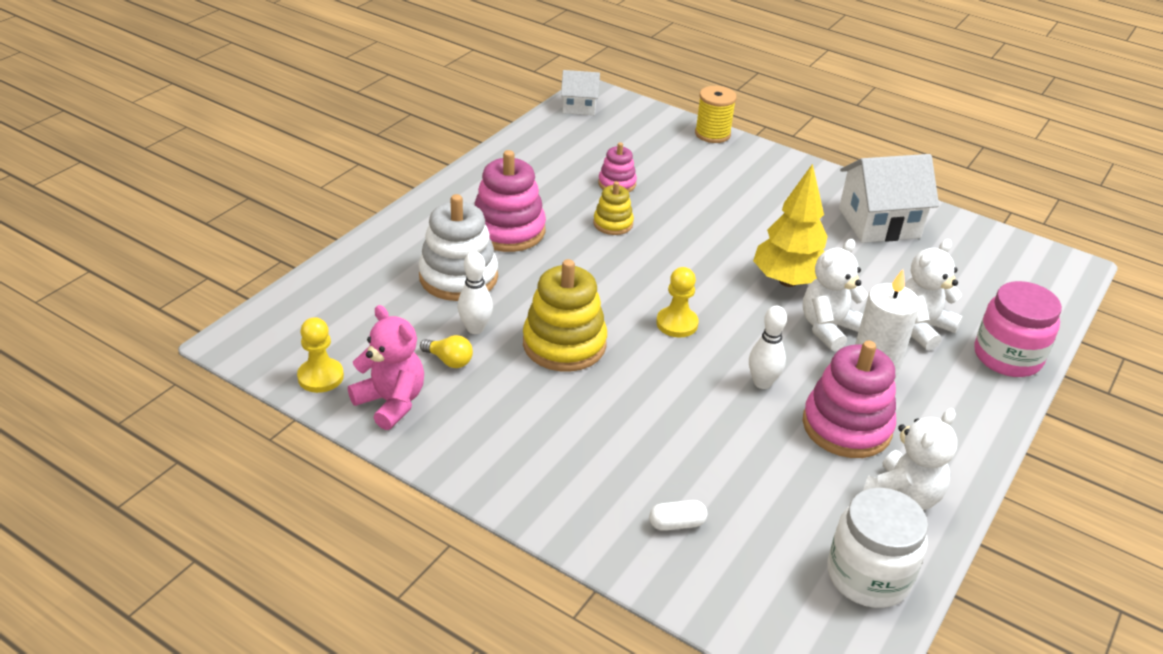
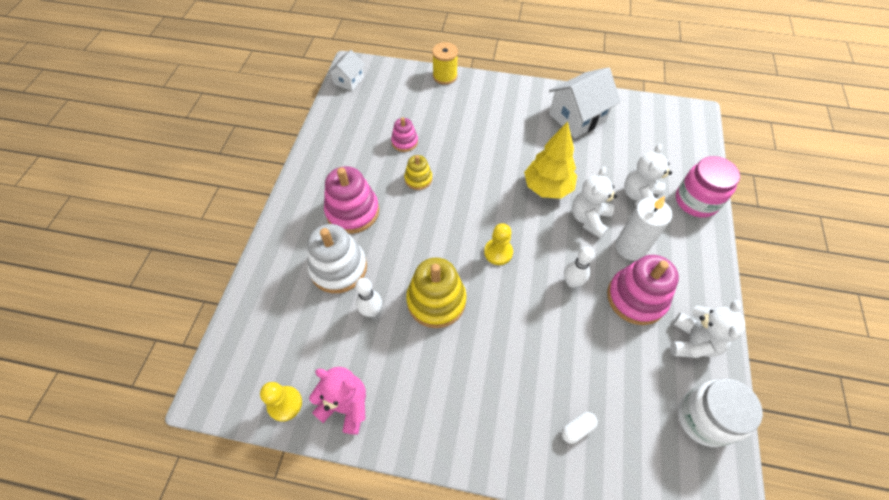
camera: 20 degrees left, 20 degrees up
yellow light bulb [420,335,473,368] -> none
white house [561,70,600,115] -> white house turned 45 degrees counterclockwise [328,50,365,91]

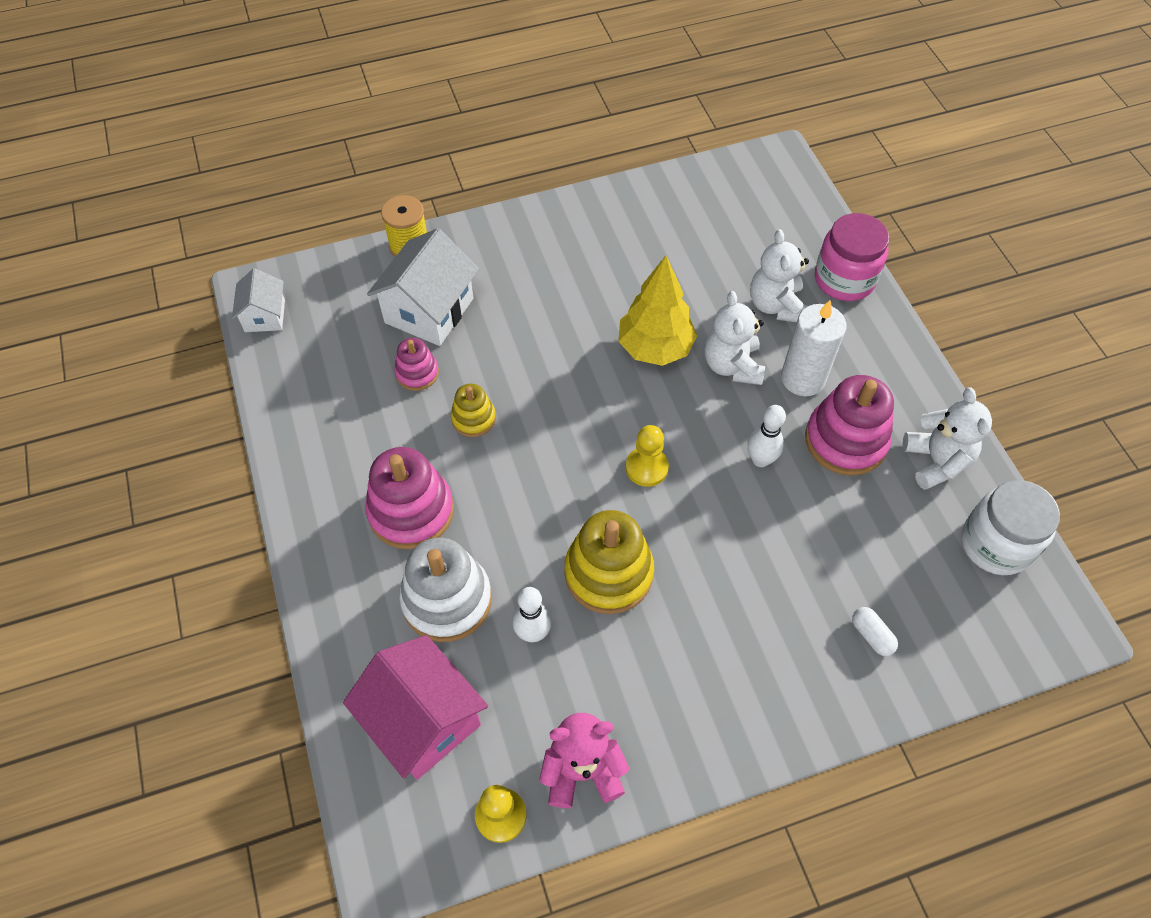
camera: 30 degrees left, 0 degrees up
white house [549,67,621,138] -> white house moved to [367,228,479,346]
white capsule [562,412,598,444] -> white capsule turned 60 degrees counterclockwise [852,607,898,656]
none -> pink house [343,635,488,780]

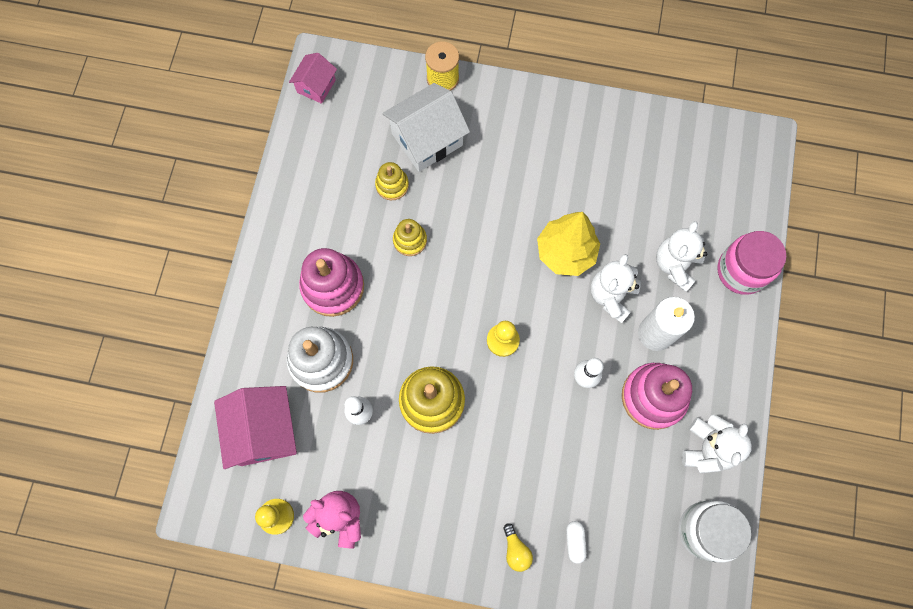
camera: 30 degrees right, 15 degrees up
white house [232,268,285,332] -> pink house [289,53,337,104]
pink stacking toy [394,338,439,391] -> yellow stacking toy [375,162,409,200]
none -> yellow light bulb [503,523,533,572]

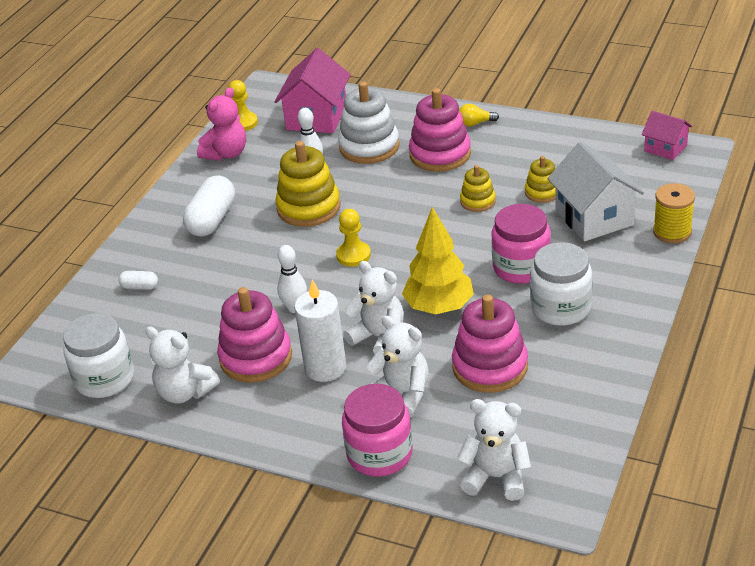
camera: 105 degrees right, 35 degrees down
pink house [214,386,297,469] -> pink house turned 75 degrees counterclockwise [274,48,351,133]
yellow light bulb [503,523,533,572] -> yellow light bulb moved to [459,104,499,127]
none -> white capsule [183,176,235,237]
none -> pink stacking toy [452,295,528,393]
none -> white teddy bear [457,399,531,501]
none -> pink jar [491,204,551,284]
none -> white jar [530,242,592,326]

